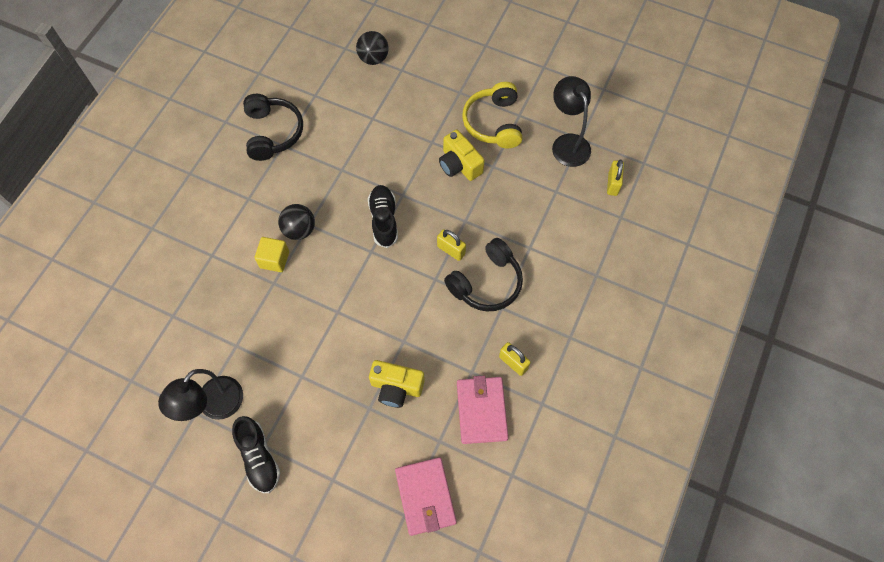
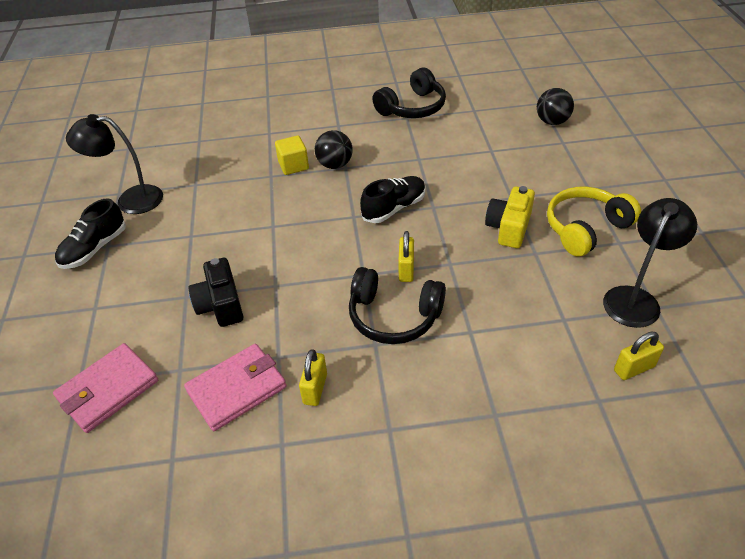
camera: 60 degrees right, 20 degrees down
yellow camera [369,360,425,408] -> black camera [188,258,243,327]

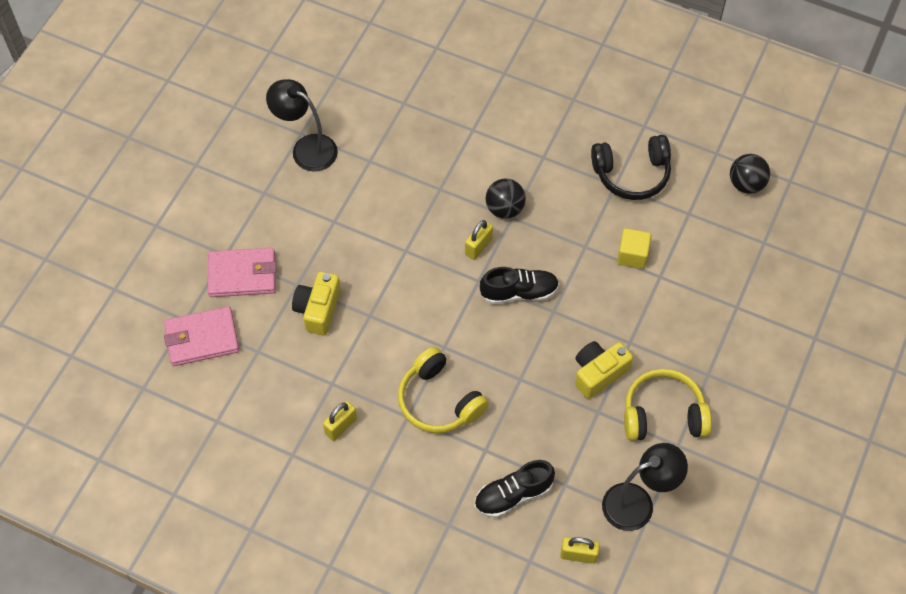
camera: 30 degrees right, 15 degrees up
black shoe [55,198,126,269] -> black shoe moved to [475,460,555,518]
pink wallet [184,344,287,431] -> pink wallet moved to [208,248,276,297]
black camera [188,258,243,327] -> yellow camera [292,271,341,335]
yellow cube [275,135,309,175] -> yellow cube moved to [617,228,651,269]
black headphones [349,267,446,344] -> yellow headphones [398,347,489,433]
yellow padlock [398,231,414,282] -> yellow padlock moved to [465,220,493,260]
black ball [537,88,574,125] -> black ball moved to [730,154,770,194]

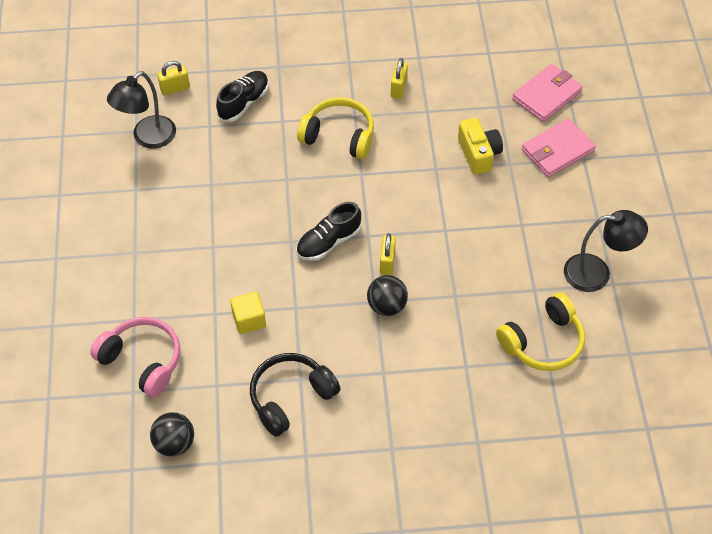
camera: 150 degrees right, 5 degrees down
yellow camera [575,341,633,399] -> none
yellow headphones [624,369,712,441] -> yellow headphones moved to [496,293,585,371]
none -> pink headphones [90,317,180,397]

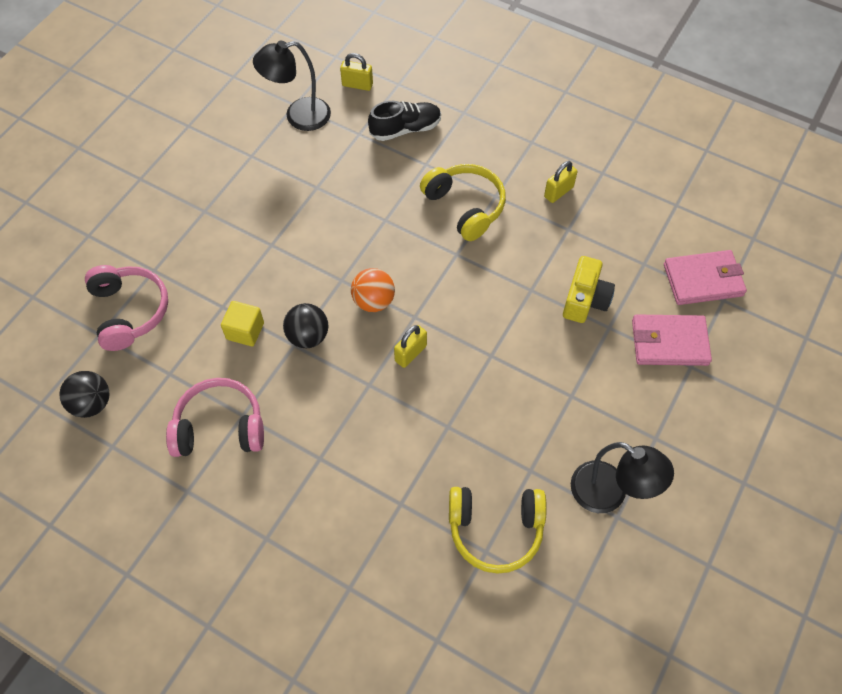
camera: 35 degrees right, 5 degrees up
black headphones [250,353,340,437] -> pink headphones [166,378,264,457]
black shoe [296,202,361,261] -> orange ball [351,268,395,312]
black ball [367,275,408,316] -> black ball moved to [283,303,328,348]

